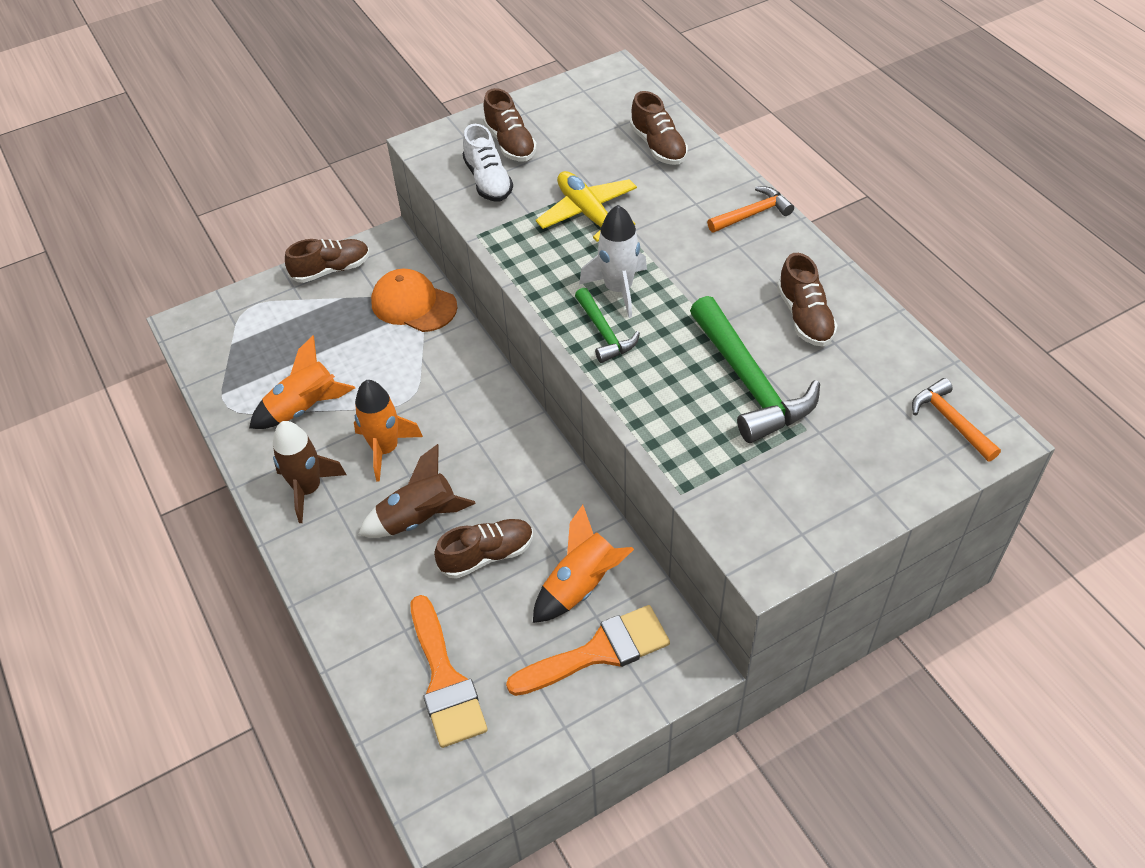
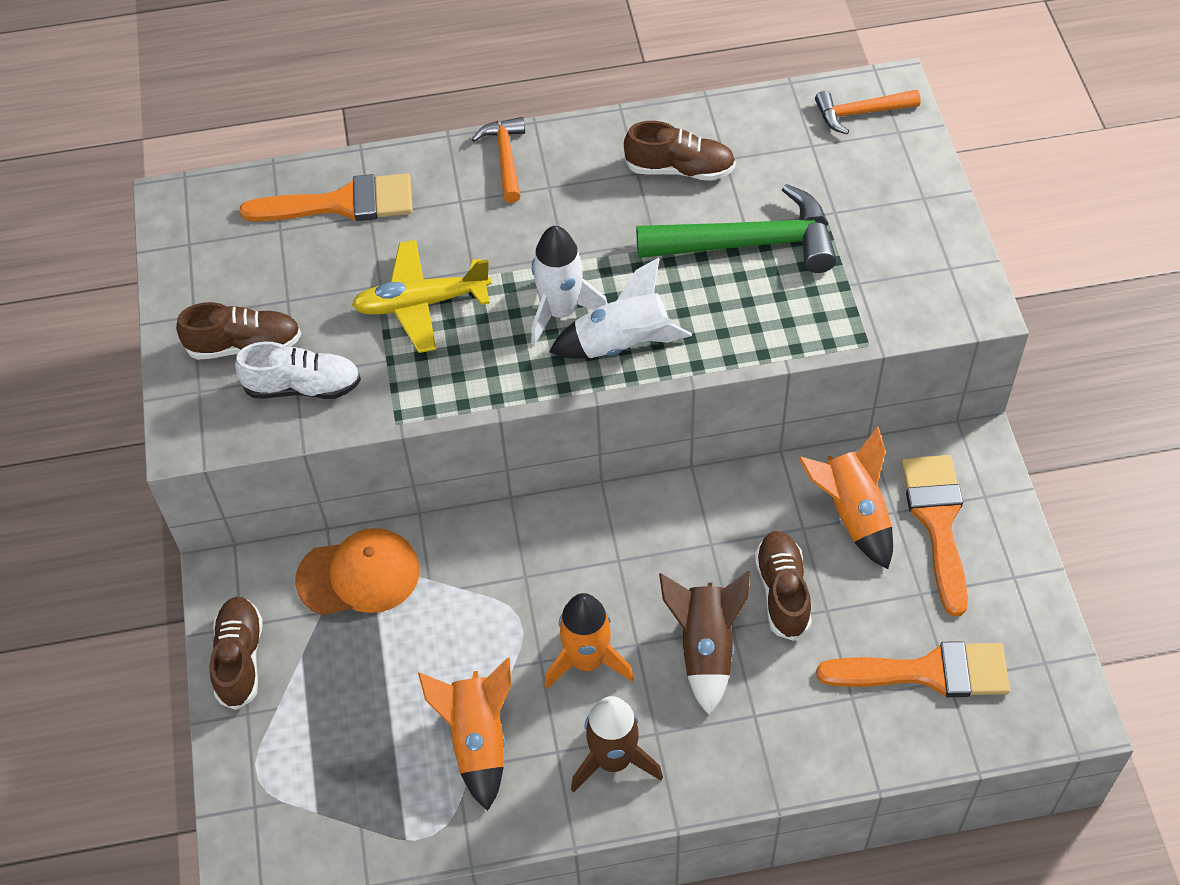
camera: 70 degrees left, 5 degrees up
orange cap [371,269,457,332] -> orange cap turned 150 degrees counterclockwise [295,528,420,615]
green hammer [575,288,640,363] -> white rocket [549,258,692,359]
brown shoe [630,91,688,165] -> orange brush [240,173,413,221]

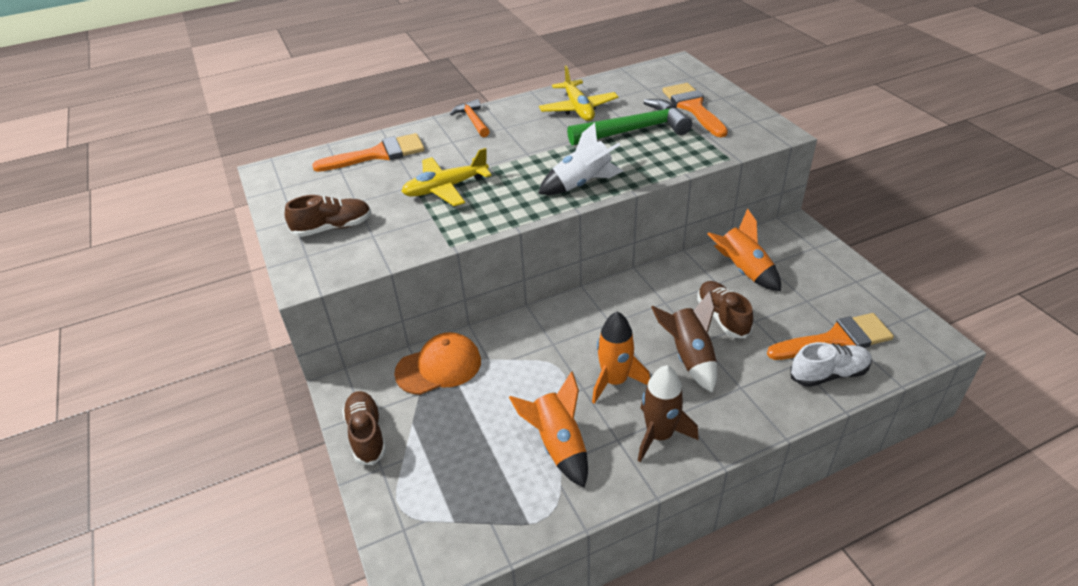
camera: 15 degrees left, 15 degrees down
white shoe [235,342,361,399] -> white shoe moved to [790,342,872,387]
white rocket [531,226,608,346] -> none
brown shoe [624,121,736,181] -> yellow plane [539,66,618,121]
orange hammer [815,90,921,134] -> none
orange brush [902,455,968,617] -> orange brush moved to [662,83,728,138]

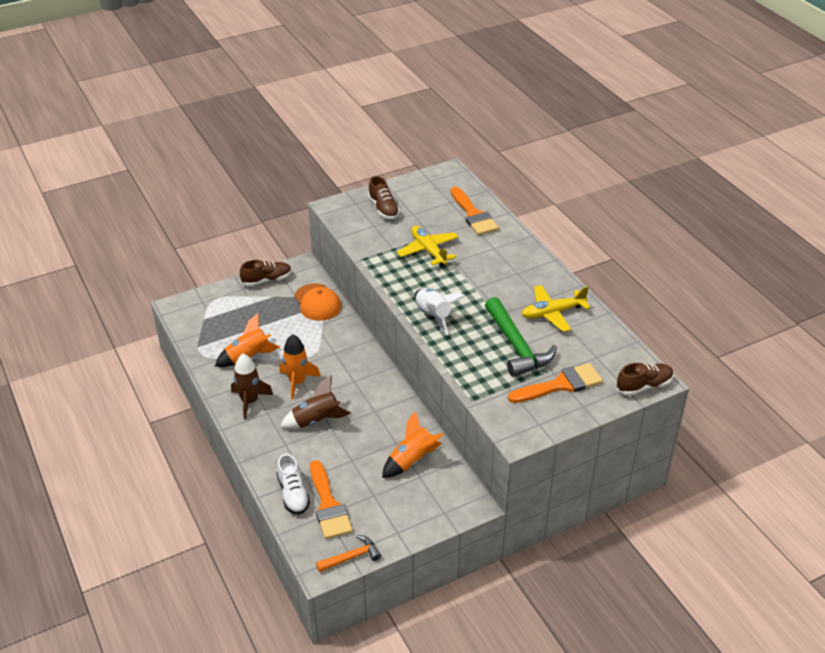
camera: 85 degrees right, 0 degrees up
orange hammer [450,99,490,138] -> orange hammer moved to [316,535,381,572]
brown shoe [697,281,753,338] -> brown shoe moved to [616,363,674,396]

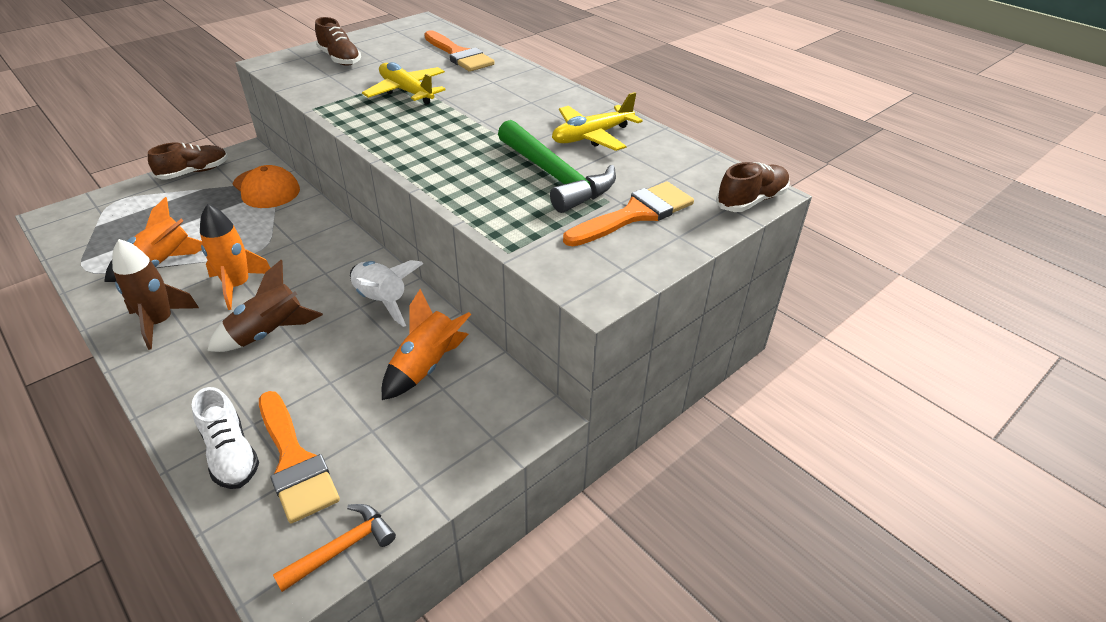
camera: 15 degrees left, 0 degrees up
white rocket [415,288,466,335] -> white rocket moved to [350,260,423,327]

